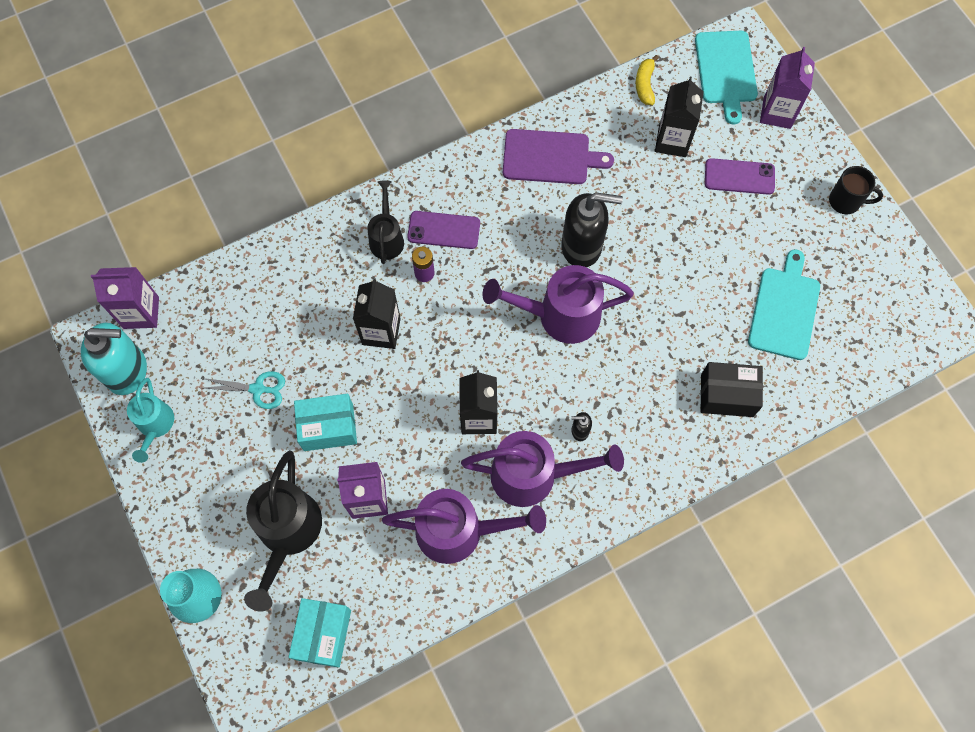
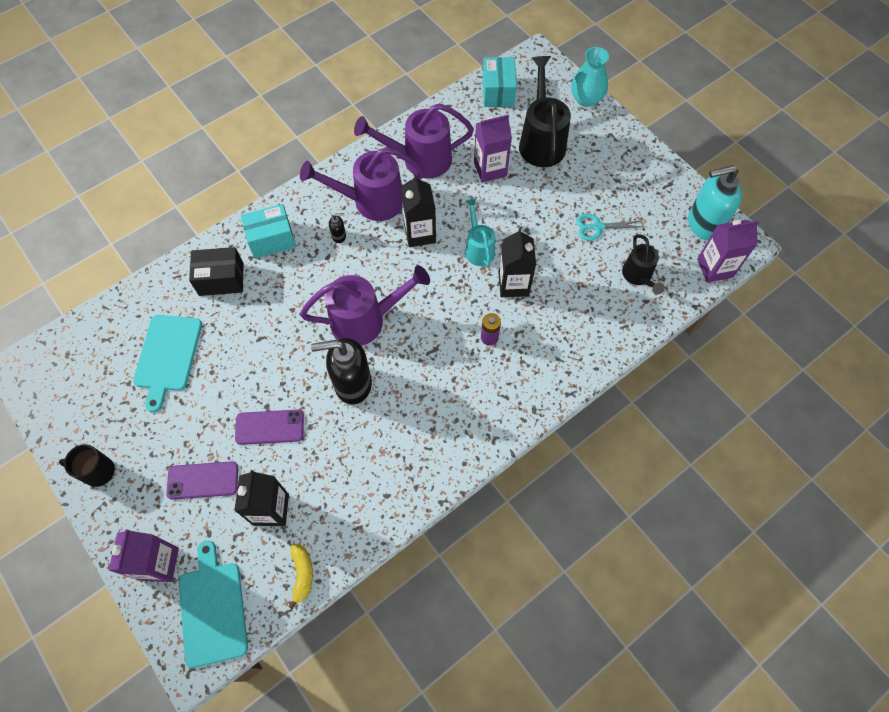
camera: 170 degrees right, 5 degrees down
turquoise watering can [127,378,174,463] -> turquoise watering can moved to [465,199,495,267]
turquoise box [294,394,357,451] -> turquoise box moved to [240,204,296,259]
black watering can [367,180,404,264] -> black watering can moved to [622,234,665,295]
purple phone [407,211,480,249] -> purple phone moved to [235,410,304,445]
purple cutting board [503,129,614,184] -> none

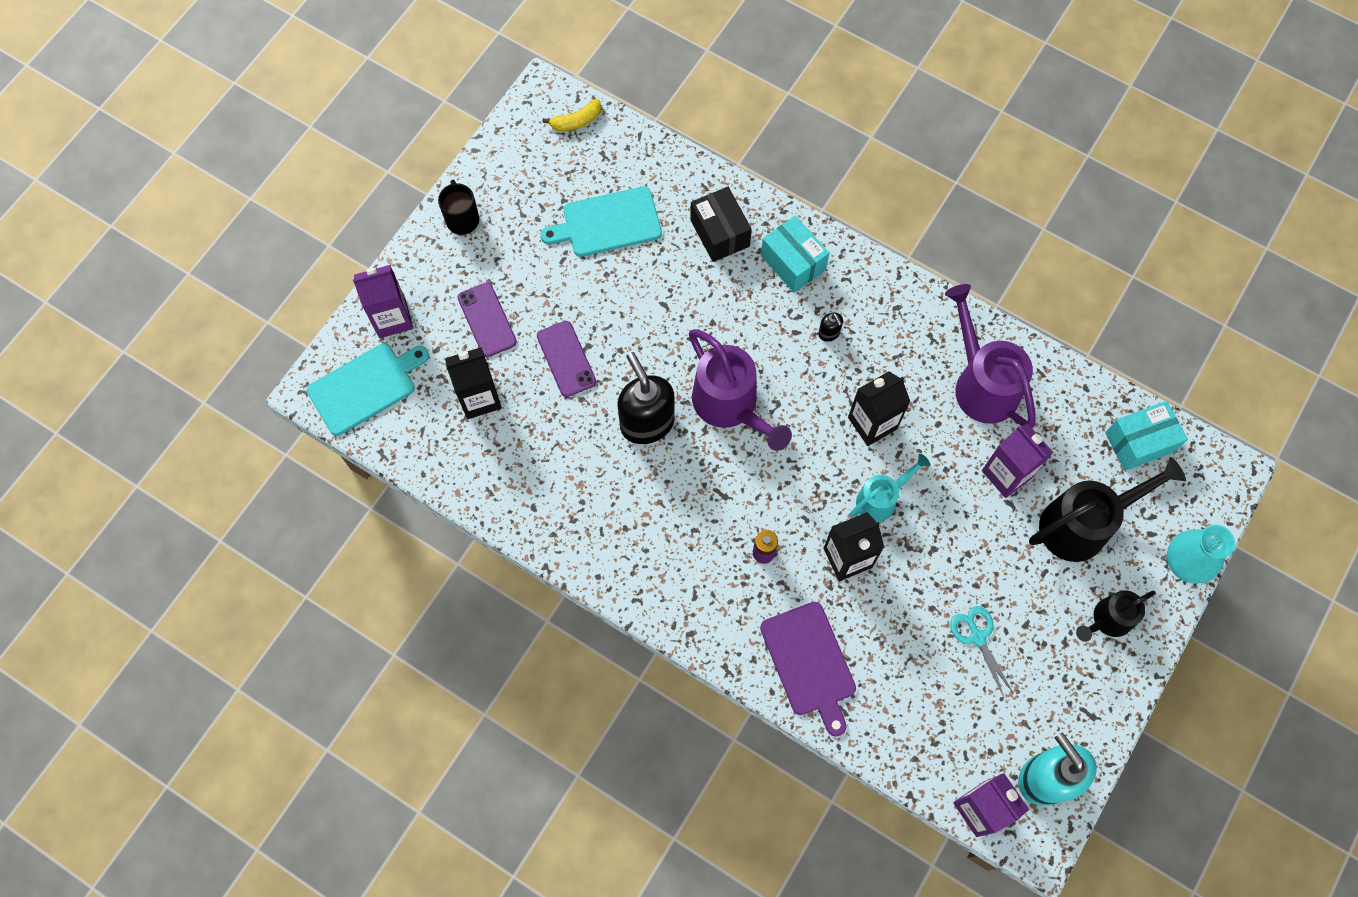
camera: 70 degrees right, 5 degrees up
yellow banana [288,544,313,610] -> yellow banana moved to [542,99,601,131]
purple watering can [300,147,425,221] -> none
black watering can [622,234,665,295] -> black watering can moved to [1076,590,1156,642]
none -> purple cutting board [760,602,856,737]

